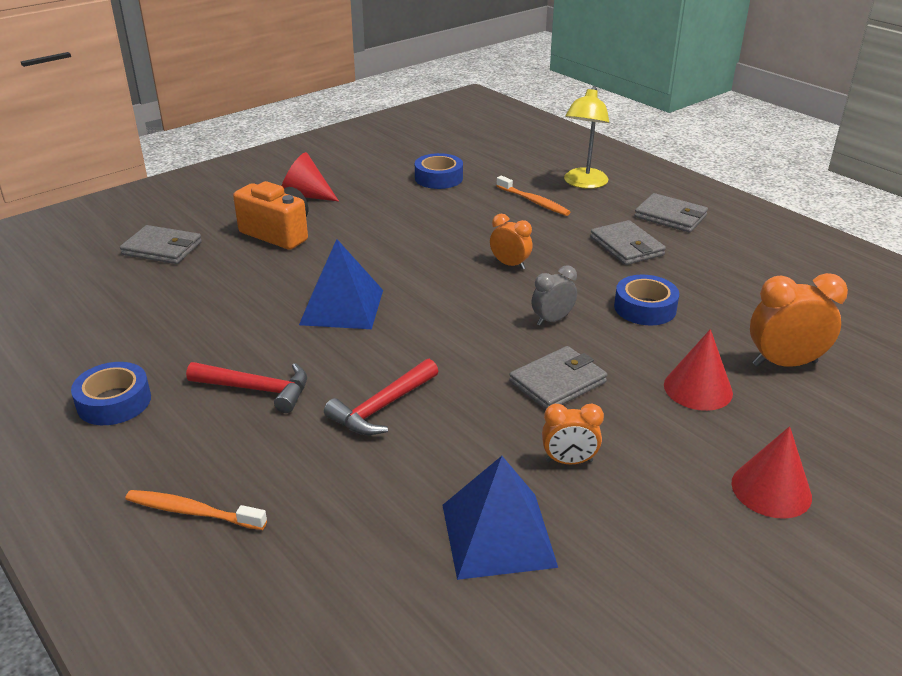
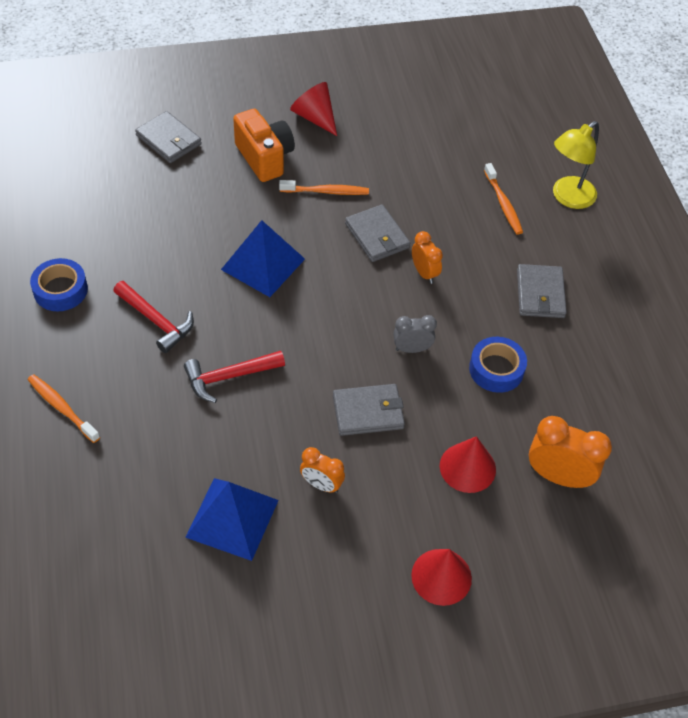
camera: 25 degrees right, 20 degrees up
blue tape [415,153,463,189] -> none
grey wallet [634,193,708,233] -> grey wallet moved to [345,204,410,262]
none -> orange toothbrush [279,180,369,195]

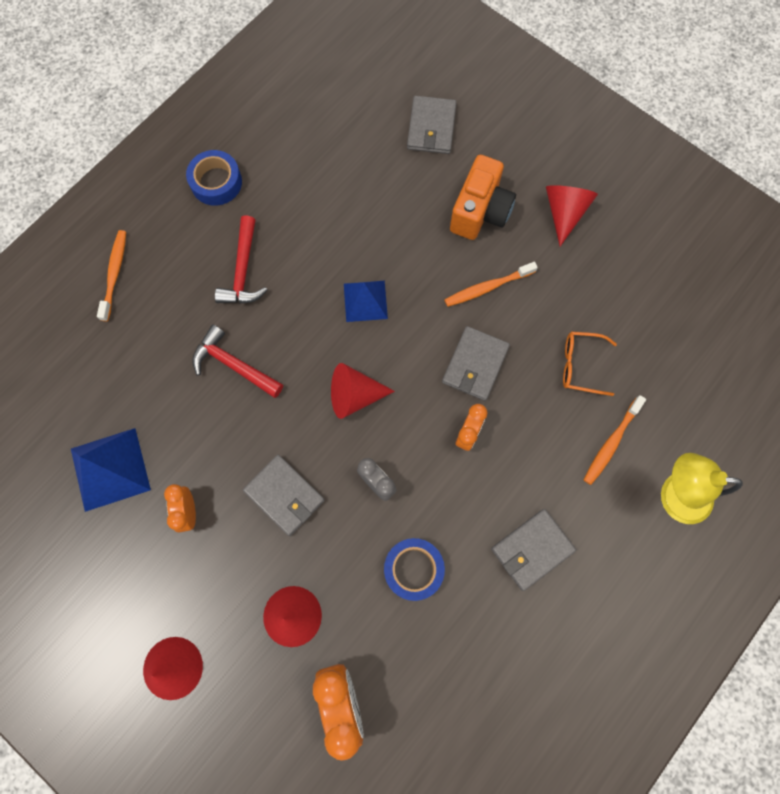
camera: 55 degrees right, 20 degrees up
blue pyramid [221,220,305,297] -> blue pyramid [344,281,388,322], size x0.66
orange toothbrush [279,180,369,195] -> orange toothbrush turned 105 degrees clockwise [444,262,538,307]
none -> red cone [331,363,395,419]
none -> orange glasses [563,331,617,396]

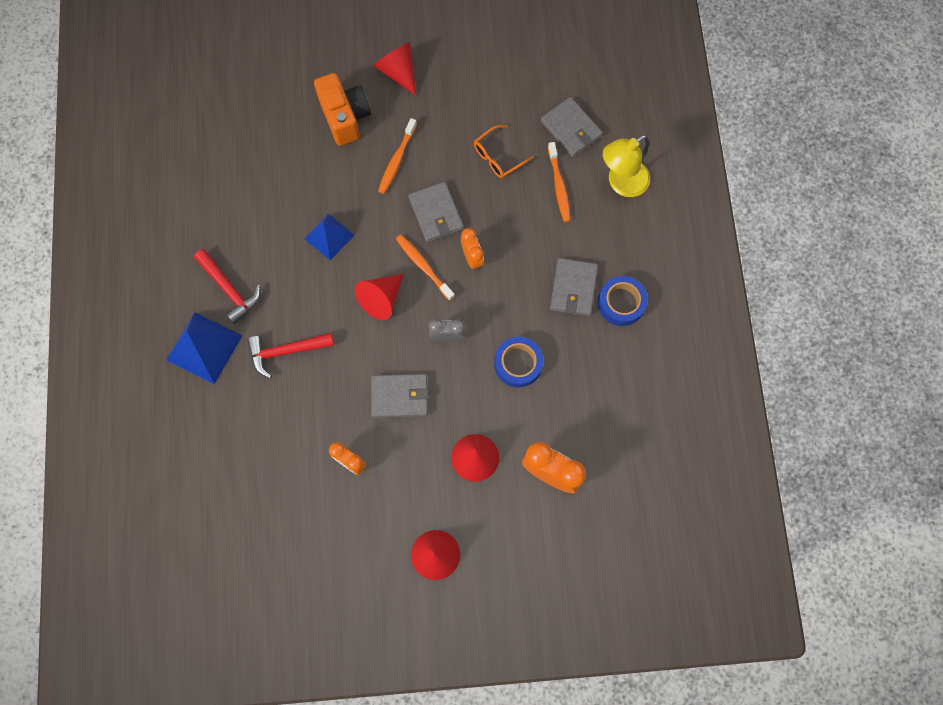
camera: 45 degrees left, 0 degrees up
blue pyramid [71,428,151,512] -> blue pyramid moved to [166,312,242,384]
orange toothbrush [97,230,126,321] -> orange toothbrush moved to [396,235,455,301]
blue tape [186,150,242,206] -> blue tape moved to [598,276,648,326]
grey wallet [407,96,457,154] -> grey wallet moved to [541,97,603,157]

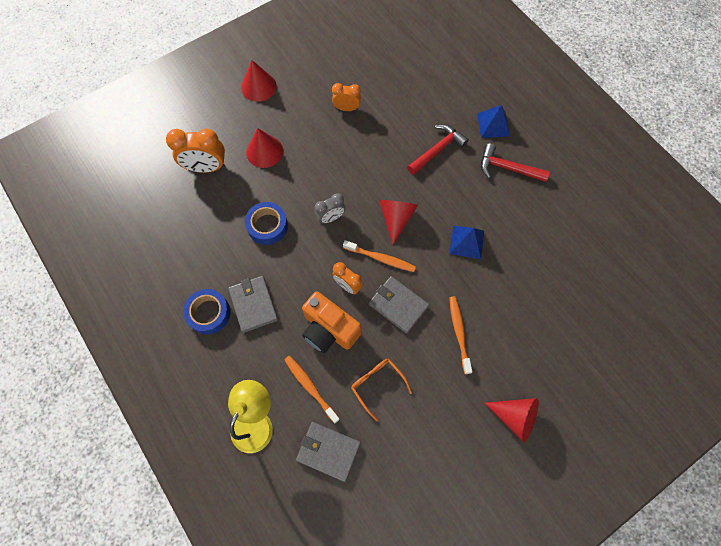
camera: 150 degrees right, 5 degrees down
blue pyramid [166,312,242,384] -> blue pyramid [477,105,510,138], size x0.66
orange camera [314,73,371,146] -> orange camera moved to [302,291,361,353]
grey wallet [371,374,429,418] -> none
orange glasses [474,125,534,178] -> orange glasses turned 60 degrees counterclockwise [351,359,412,421]

